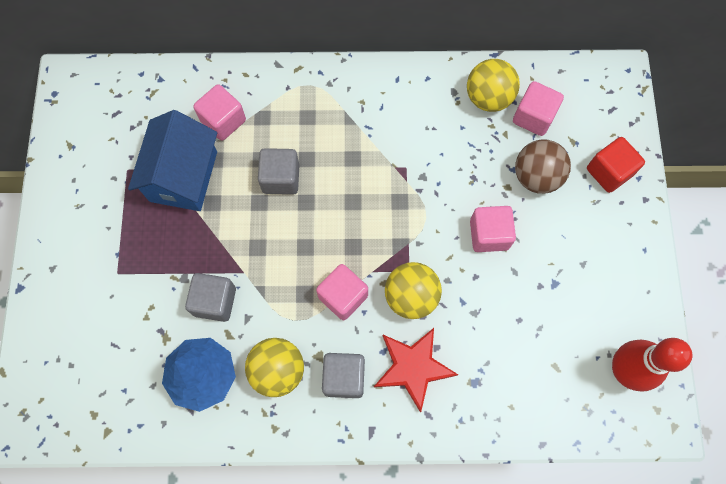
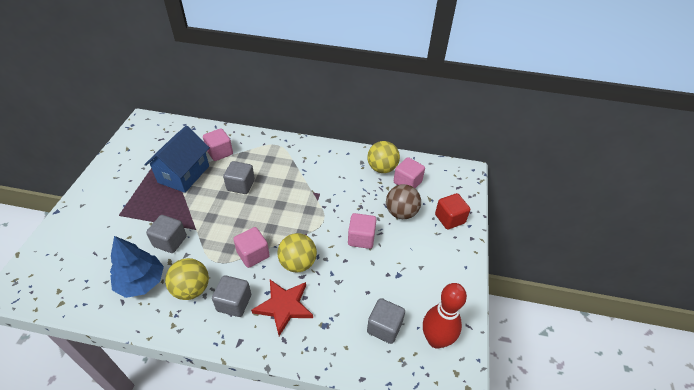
camera: 10 degrees right, 25 degrees down
none -> grey cube [367,298,405,344]

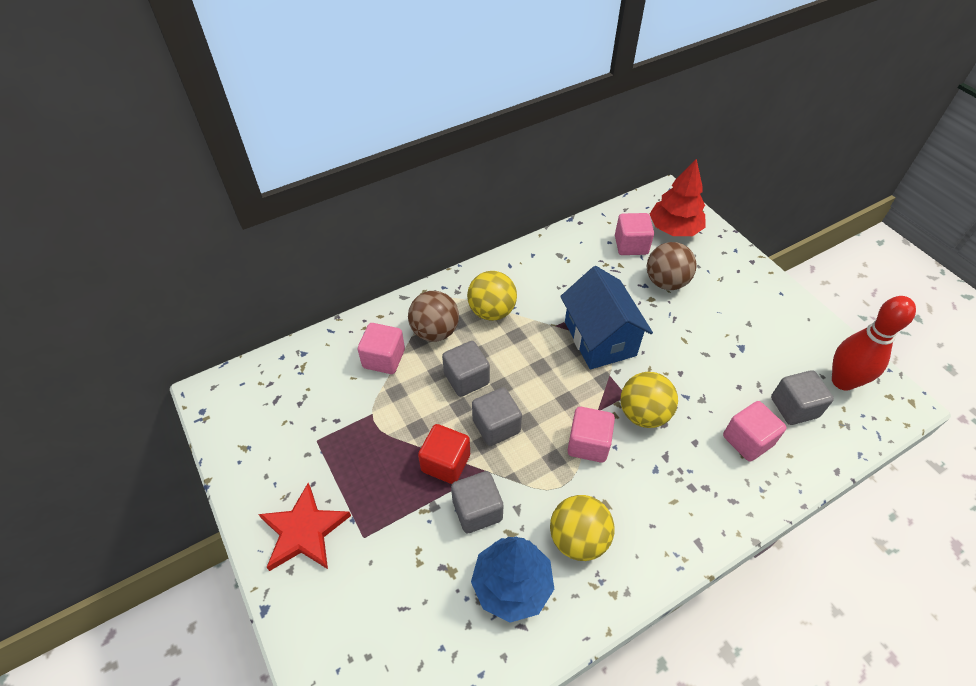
camera: 40 degrees left, 5 degrees up
blue house [144,126,210,193] -> blue house moved to [560,266,653,369]
grey cube [212,275,251,317] -> grey cube moved to [472,387,522,446]
red star [251,280,313,336] -> red star moved to [258,483,351,571]
pink cube [348,213,377,249] -> pink cube moved to [723,401,787,462]
yellow ball [367,141,400,173] -> yellow ball moved to [467,271,517,321]
red cube [435,193,470,230] -> red cube moved to [418,424,470,484]
none -> brown ball [408,291,459,342]
none -> red tree [650,159,706,236]

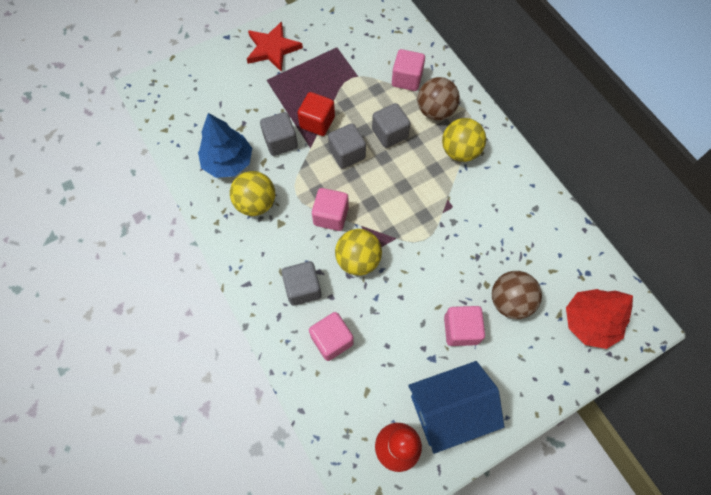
camera: 90 degrees right, 15 degrees up
blue house [560,266,653,369] -> blue house moved to [408,361,505,454]
pink cube [615,213,654,255] -> pink cube moved to [444,306,485,346]
grey cube [771,370,834,425] -> grey cube moved to [282,261,322,306]

